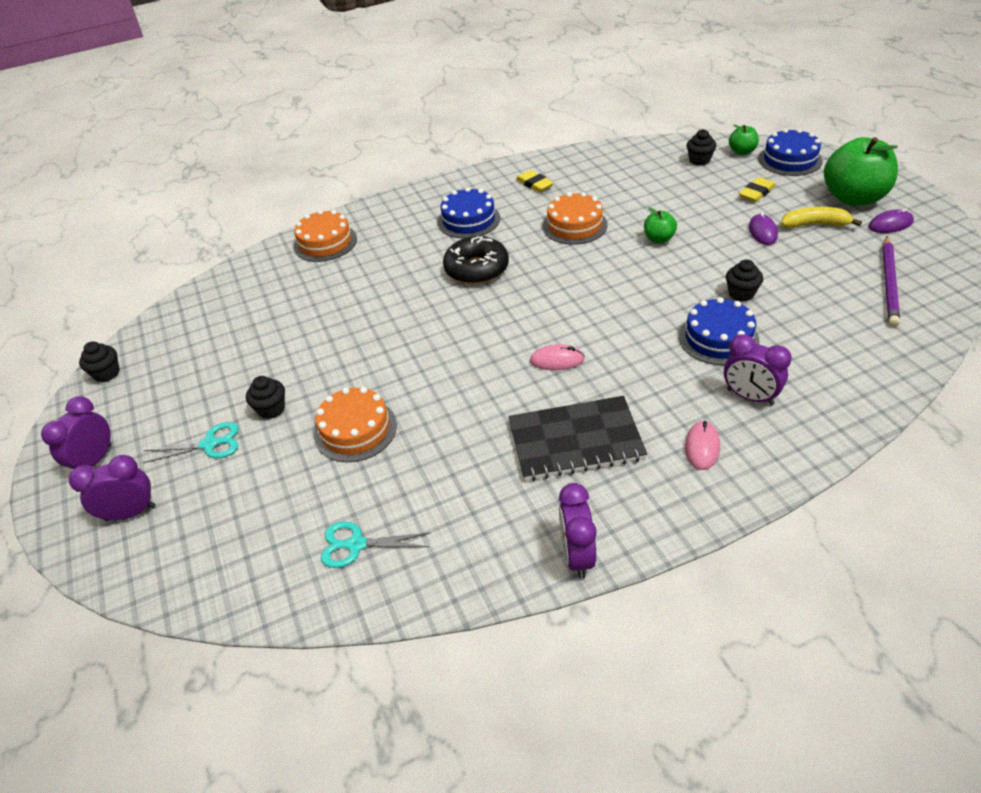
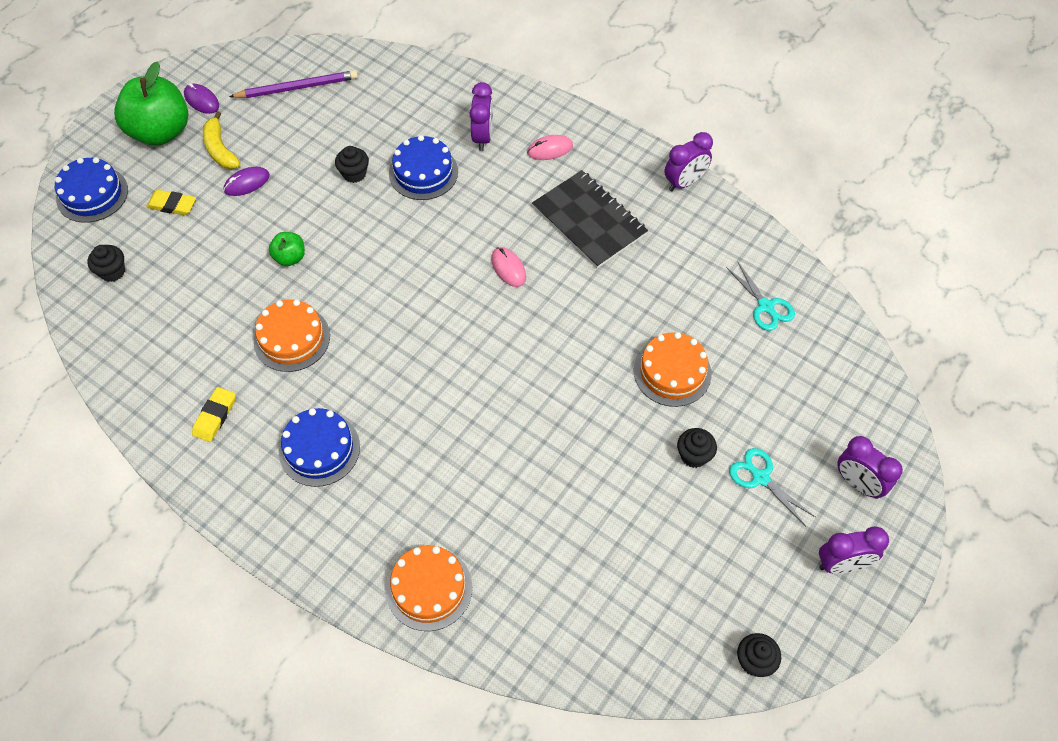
camera: 125 degrees left, 15 degrees up
black donut [443,236,509,284] -> none
green apple [729,125,759,155] -> none

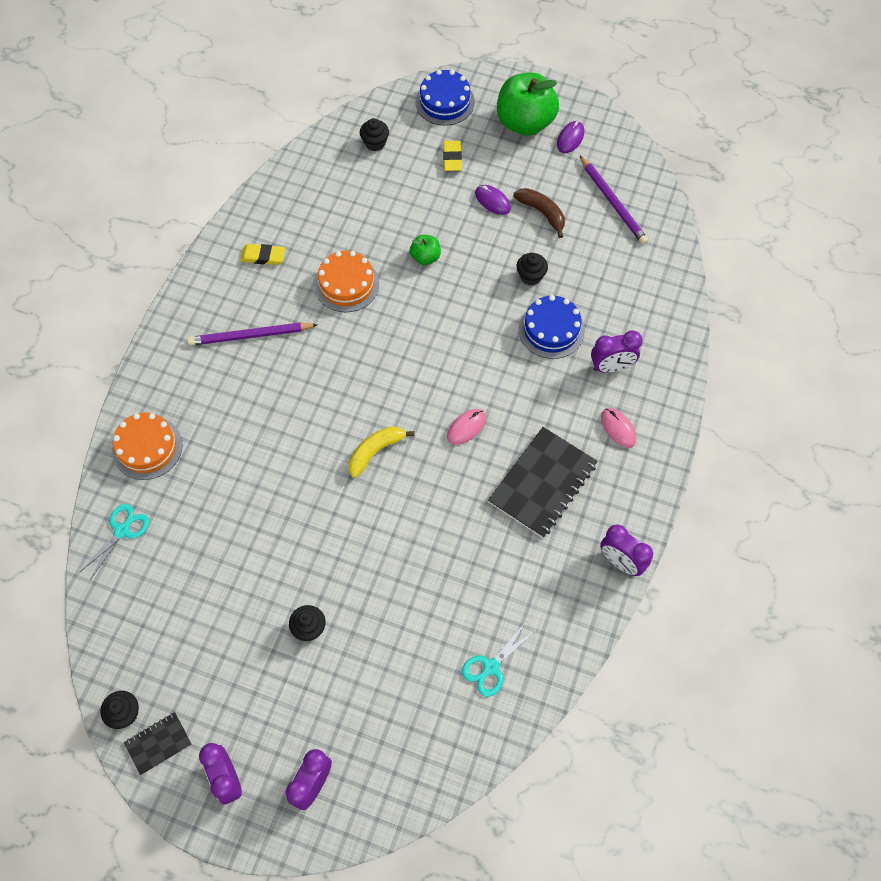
camera: 75 degrees right, 5 degrees up
yellow banana [203,111,240,169] -> yellow banana moved to [349,426,414,478]
blue cake [279,408,360,487] -> purple pencil [187,323,317,346]
orange cake [634,332,712,407] -> none
turquoise scissors [729,448,815,526] -> turquoise scissors moved to [79,504,149,580]
none -> black notebook [124,712,192,775]
none -> brown banana [513,188,565,238]

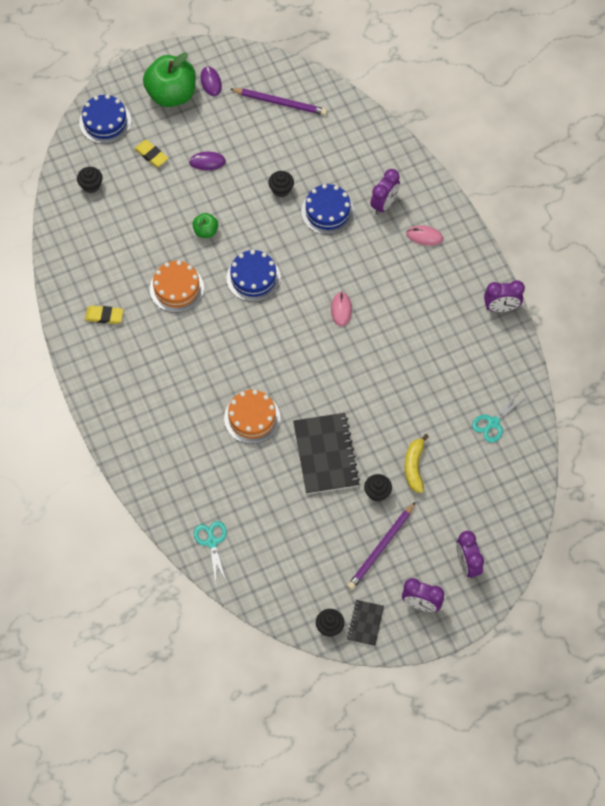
camera: 45 degrees left, 0 degrees up
orange cake [112,413,183,480] -> orange cake moved to [224,390,280,444]
purple pencil [187,323,317,346] -> purple pencil moved to [347,502,415,590]
yellow eraser [240,244,285,265] -> yellow eraser turned 45 degrees clockwise [85,306,124,324]
yellow banana [349,426,414,478] -> yellow banana moved to [404,434,429,493]
turquoise scissors [462,622,535,697] -> turquoise scissors turned 45 degrees clockwise [472,391,527,443]
black notebook [488,427,598,538] -> black notebook moved to [293,413,360,494]
brown banana [513,188,565,238] -> none
none -> blue cake [226,250,281,302]

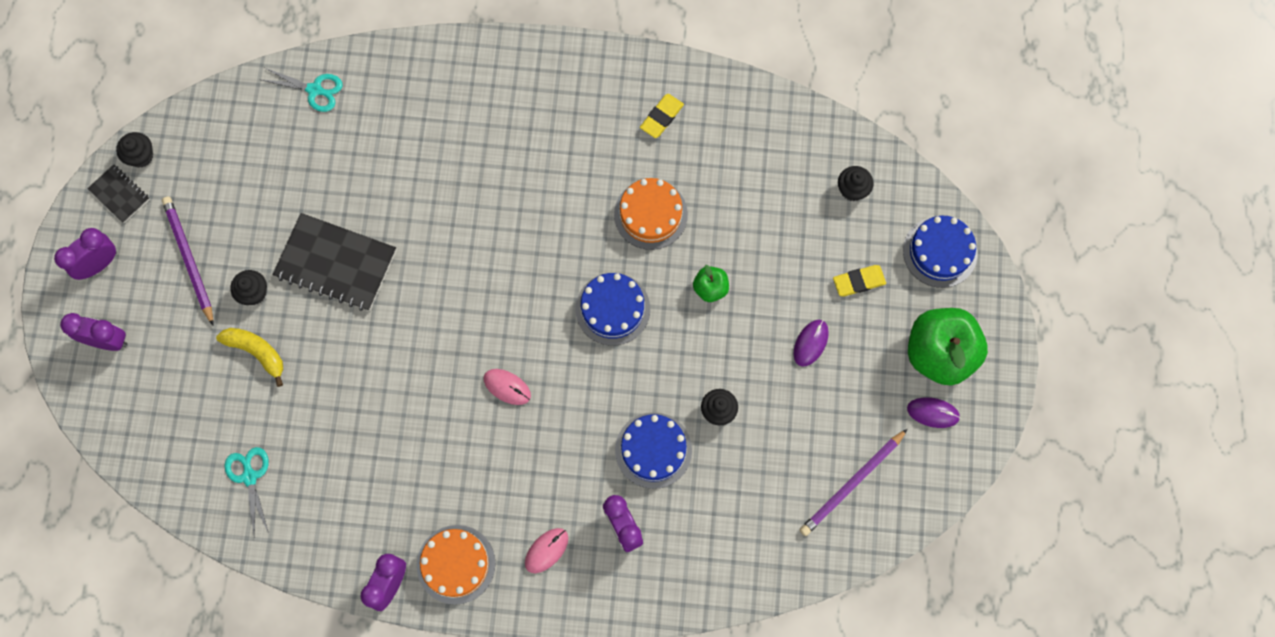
camera: 120 degrees right, 10 degrees up
orange cake [224,390,280,444] -> orange cake moved to [417,525,495,605]

